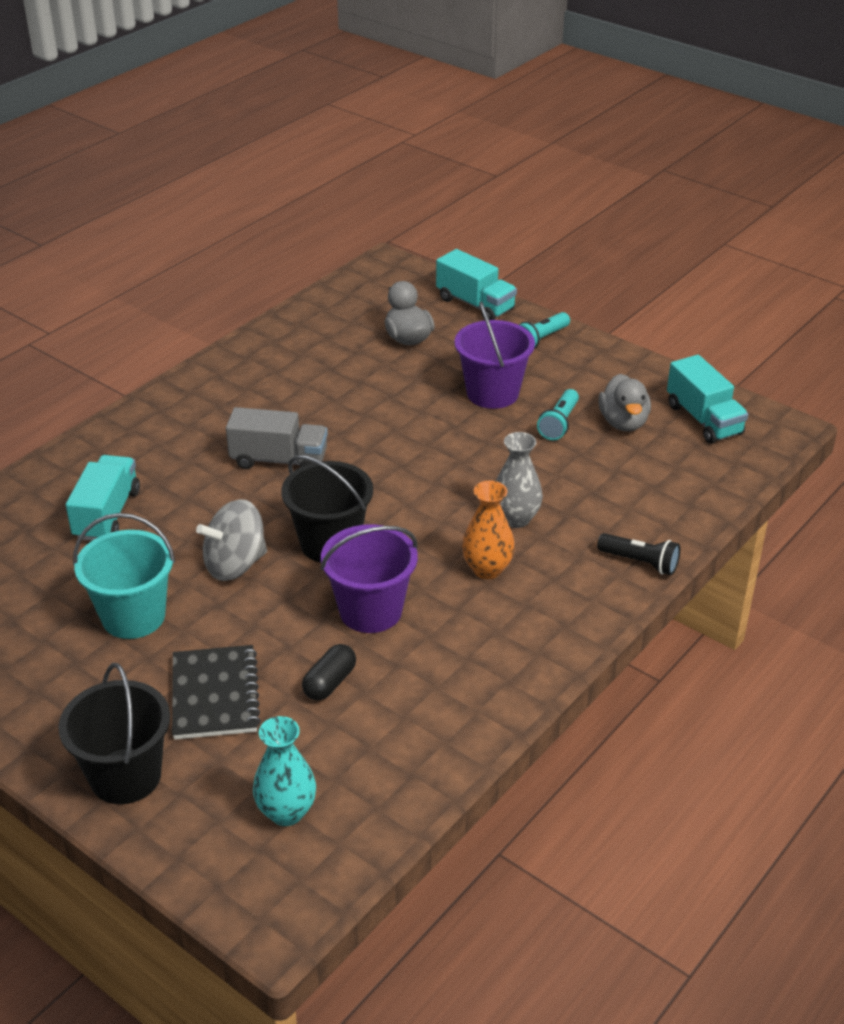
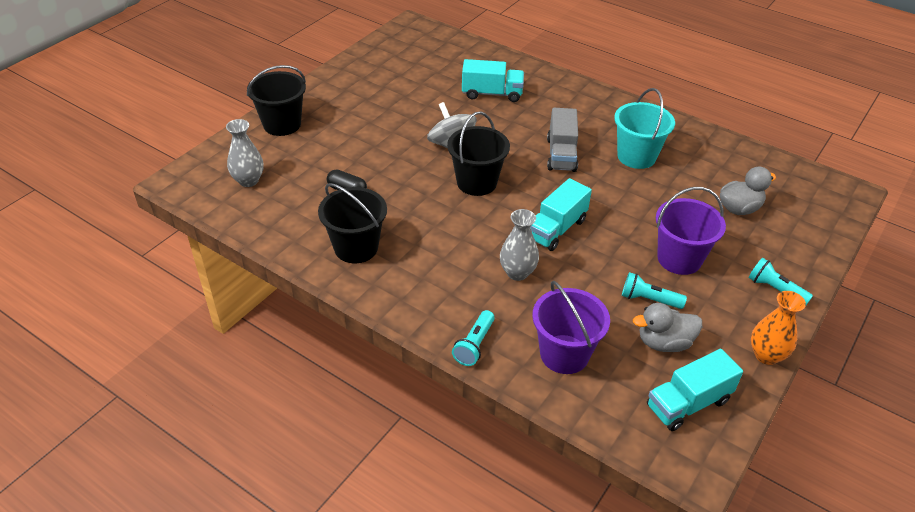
camera: 85 degrees right, 5 degrees up
turquoise bucket [73,513,175,639] -> turquoise bucket moved to [614,88,675,169]
black notebook [172,645,261,740] -> none
turquoise vase [253,716,316,826] -> grey vase [226,119,264,187]
purple bucket [320,524,418,633] -> purple bucket moved to [532,281,610,374]
turquoise truck [436,249,517,320] -> turquoise truck moved to [530,178,592,251]
orange vase [462,480,515,579] -> orange vase moved to [751,291,806,365]
black flashlight [597,533,680,575] -> turquoise flashlight [452,310,495,366]
none -> black bucket [318,183,387,263]

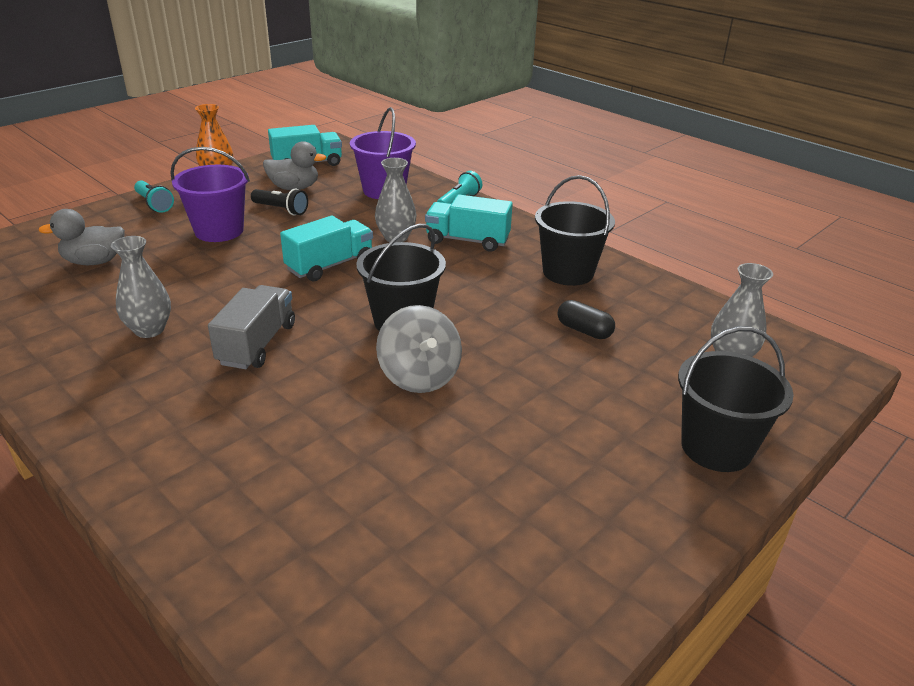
camera: 170 degrees left, 10 degrees down
turquoise truck [462,59,524,102] -> turquoise truck moved to [425,195,513,252]
turquoise bucket [614,88,675,169] -> grey vase [111,236,171,338]
turquoise flashlight [622,272,687,309] -> black flashlight [251,189,308,215]

